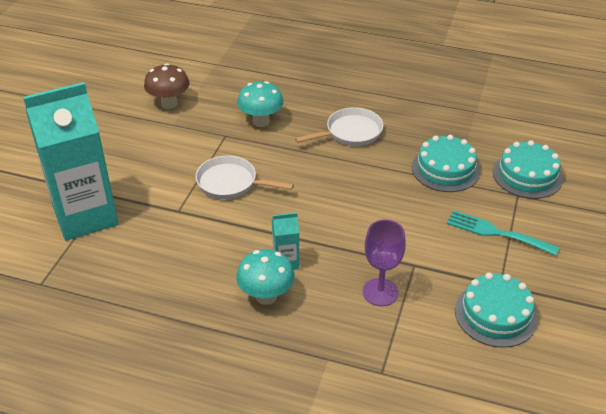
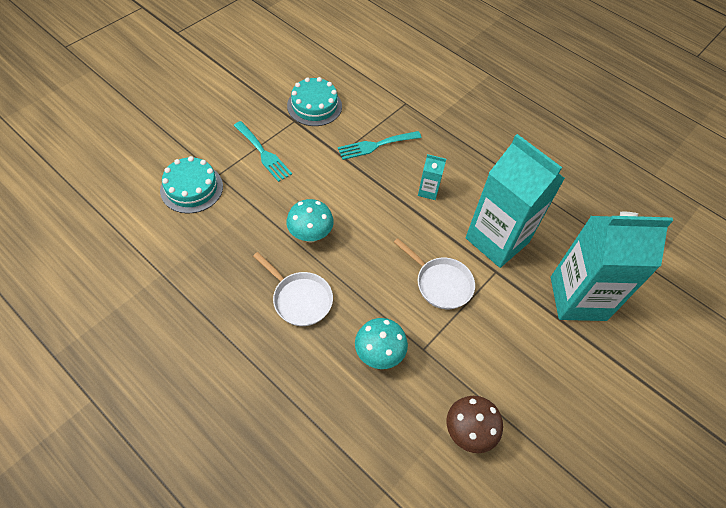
camera: 160 degrees left, 15 degrees up
turquoise mushroom [236,249,295,305] -> turquoise mushroom moved to [286,199,334,243]
white pan [295,107,383,146] -> white pan turned 135 degrees counterclockwise [253,252,333,326]
purple goblet [363,219,406,306] -> turquoise fork [338,131,421,160]
turquoise cake [412,135,480,192] -> none
none -> turquoise carton [466,134,565,268]

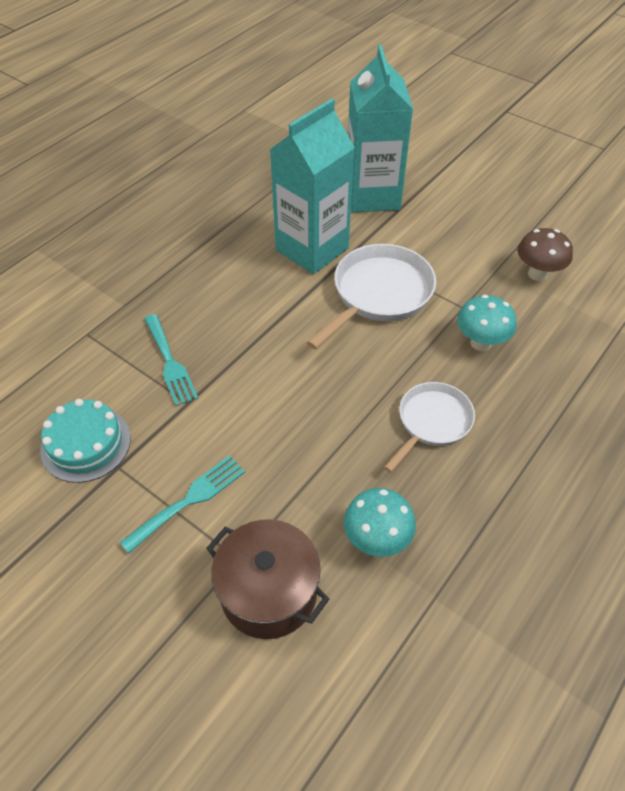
camera: 90 degrees left, 5 degrees down
turquoise cake [160,156,223,213] -> brown pot [206,519,329,639]
turquoise mushroom [286,199,334,243] -> turquoise mushroom moved to [344,488,416,557]
white pan [394,238,475,309] -> white pan [306,244,436,350], size x1.55
turquoise carton [418,154,446,200] -> none

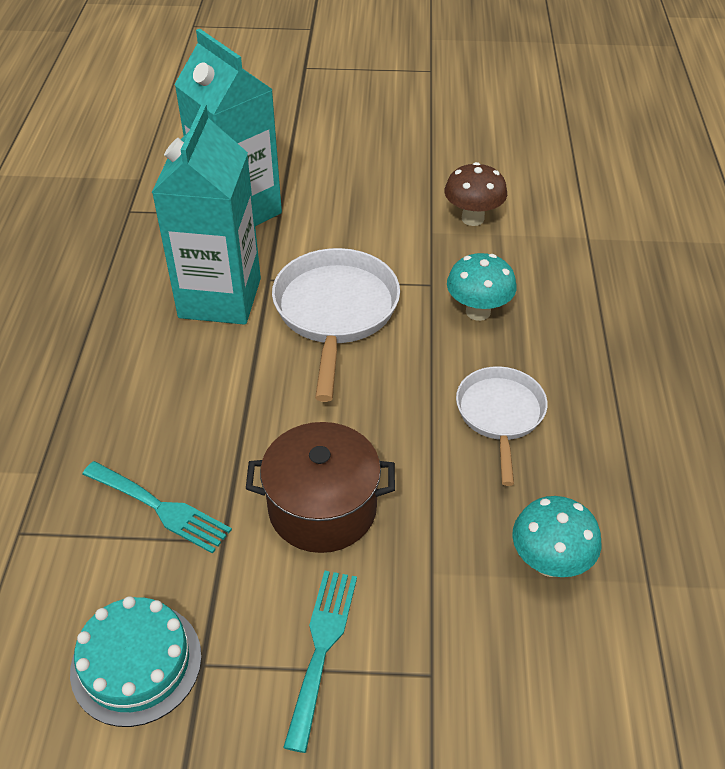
camera: 35 degrees left, 5 degrees down
brown pot [206,519,329,639] -> brown pot moved to [246,422,395,553]

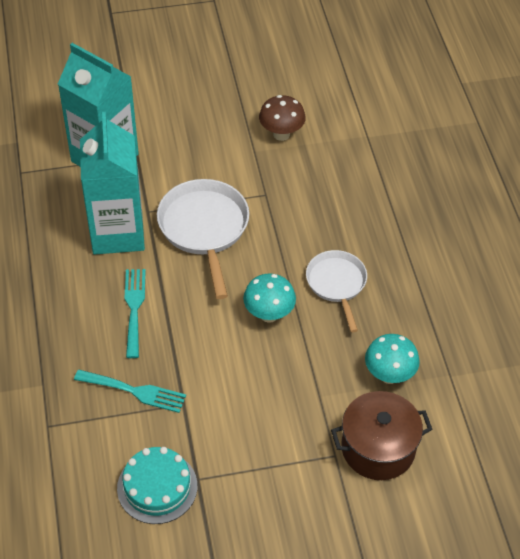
camera: 15 degrees left, 5 degrees up
brown pot [246,422,395,553] -> brown pot moved to [331,391,433,480]
turquoise fork [283,571,357,753] -> turquoise fork moved to [125,269,146,358]
turquoise mushroom [447,253,517,321] -> turquoise mushroom moved to [243,273,296,323]

